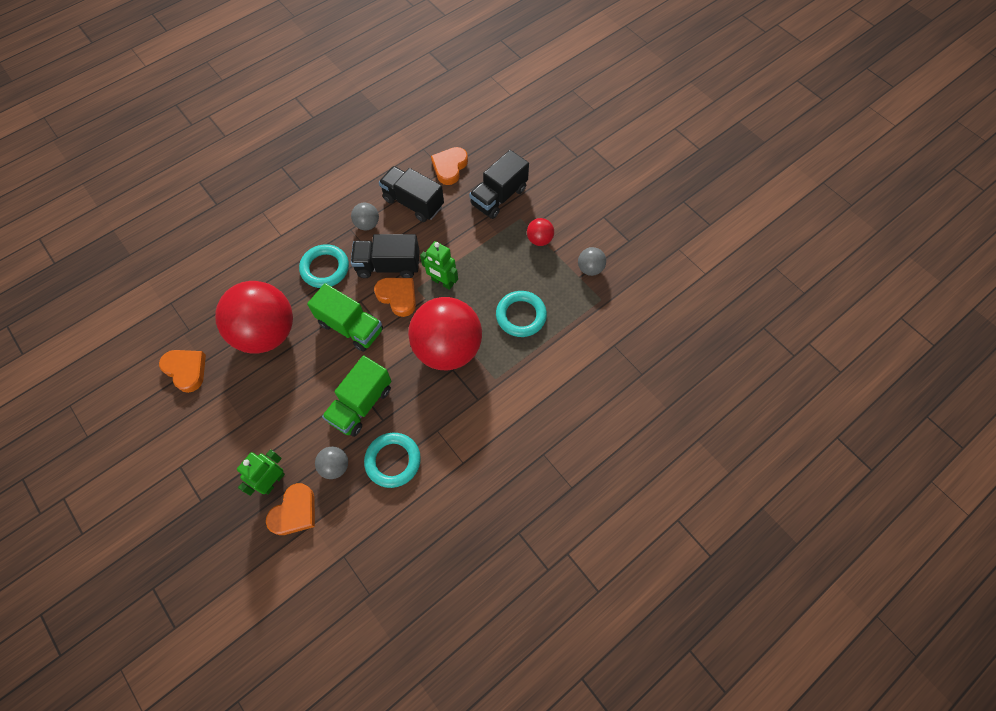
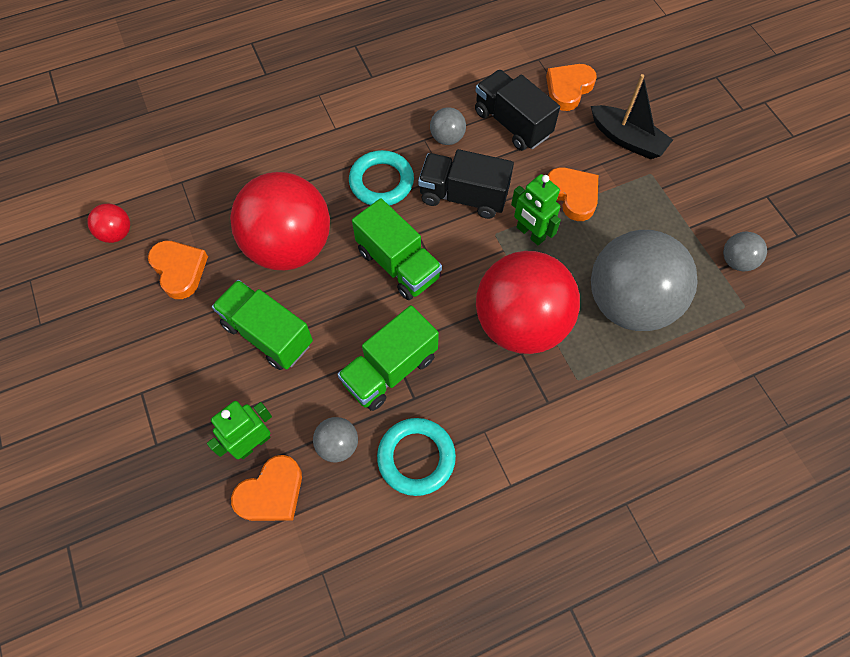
camera: 15 degrees right, 0 degrees up
orange heart [374,278,416,317] -> orange heart moved to [548,167,598,221]
black truck [469,150,529,219] -> black boat [591,74,673,159]
turquoise ring [496,291,547,337] -> grey ball [591,230,698,331]
red ball [527,218,554,246] -> red ball moved to [87,203,130,243]
none -> green truck [212,280,313,370]

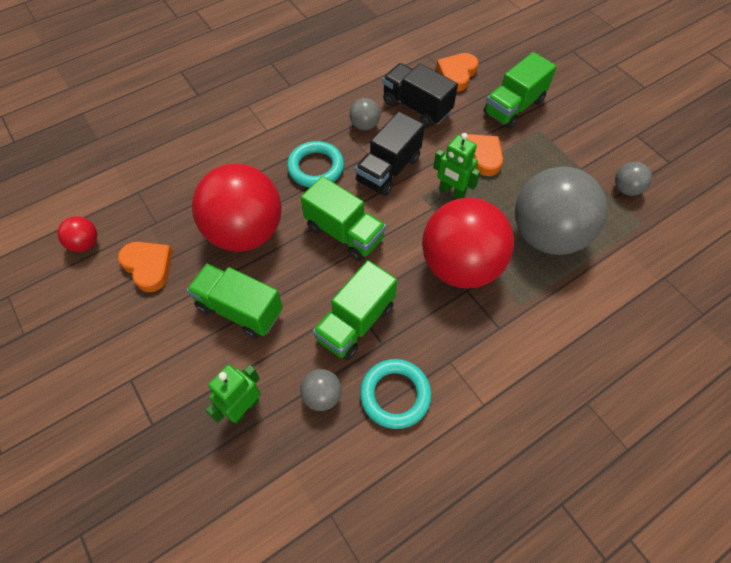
camera: 10 degrees left, 5 degrees down
orange heart [231,455,302,521] -> none
black truck [418,149,514,219] -> black truck turned 60 degrees counterclockwise [355,111,424,196]
black boat [591,74,673,159] -> green truck [484,52,557,129]

